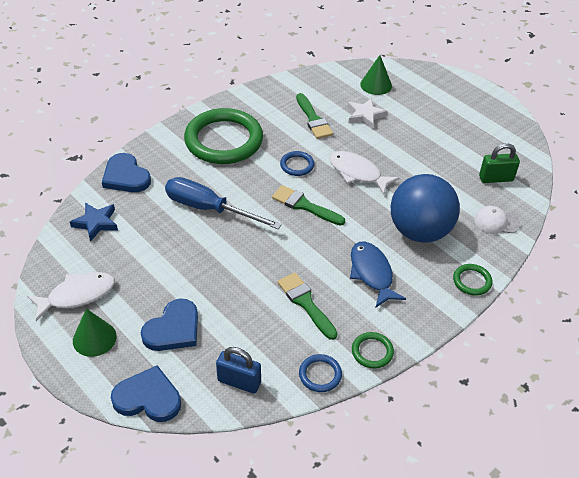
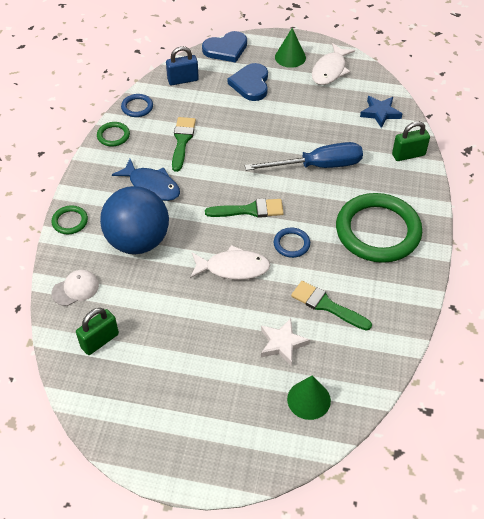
camera: 145 degrees right, 5 degrees up
blue heart [102,153,151,192] -> green padlock [392,121,430,161]
green brush [277,272,338,340] -> green brush turned 105 degrees counterclockwise [172,117,196,172]

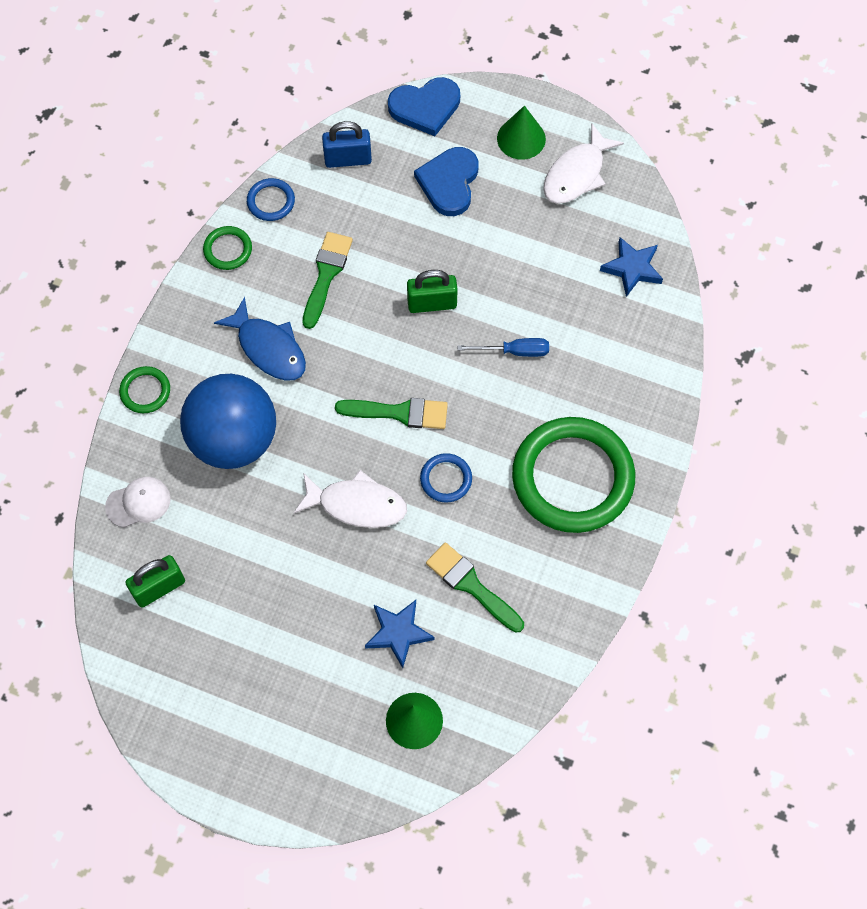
camera: 10 degrees right, 15 degrees up
blue screwdriver [245,142,363,171] -> blue screwdriver [457,338,549,357], size x0.52
white star [261,318,310,366] -> blue star [365,600,434,668]
green padlock [392,121,430,161] -> green padlock moved to [407,270,458,313]

